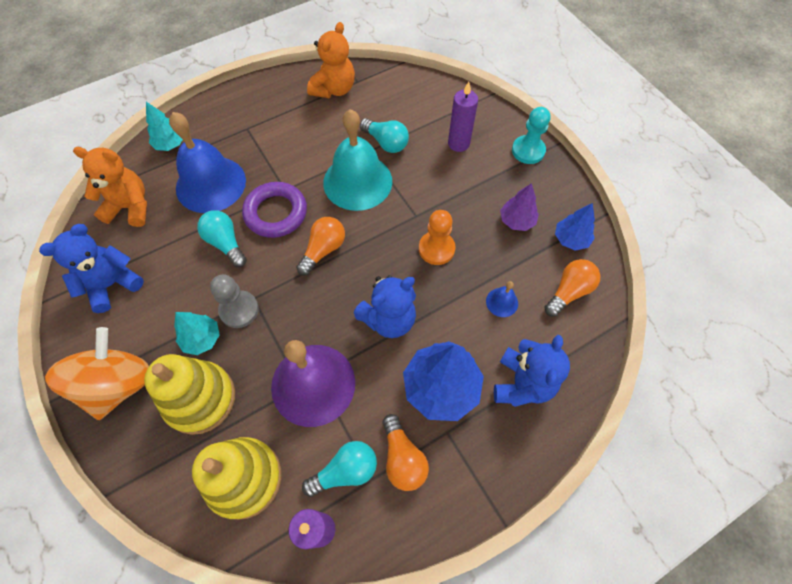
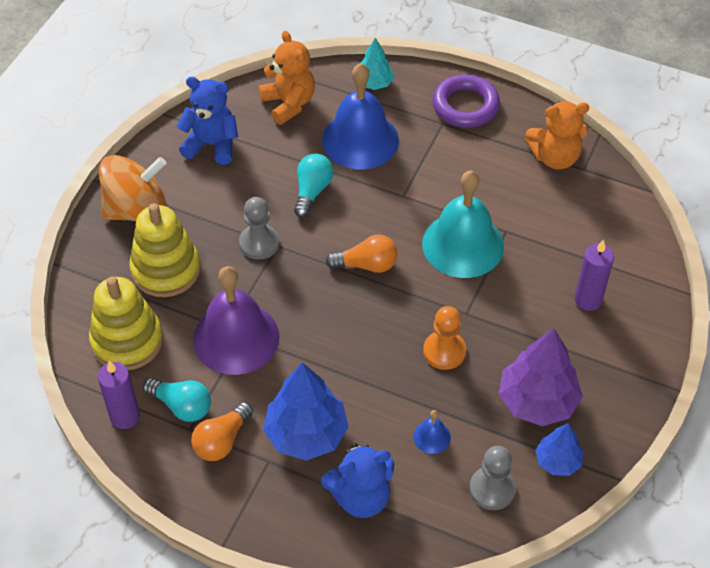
camera: 55 degrees right, 10 degrees down
turquoise tree [174,312,220,355] -> none
purple ring [242,182,307,238] -> purple ring moved to [433,75,500,128]
blue teddy bear [354,275,416,338] -> none
turquoise light bulb [360,118,409,153] -> none
purple tree [500,183,539,231] -> purple tree [499,328,583,426], size x1.77
turquoise pawn [512,107,551,164] -> none
orange light bulb [544,259,600,317] -> grey pawn [469,446,516,510]

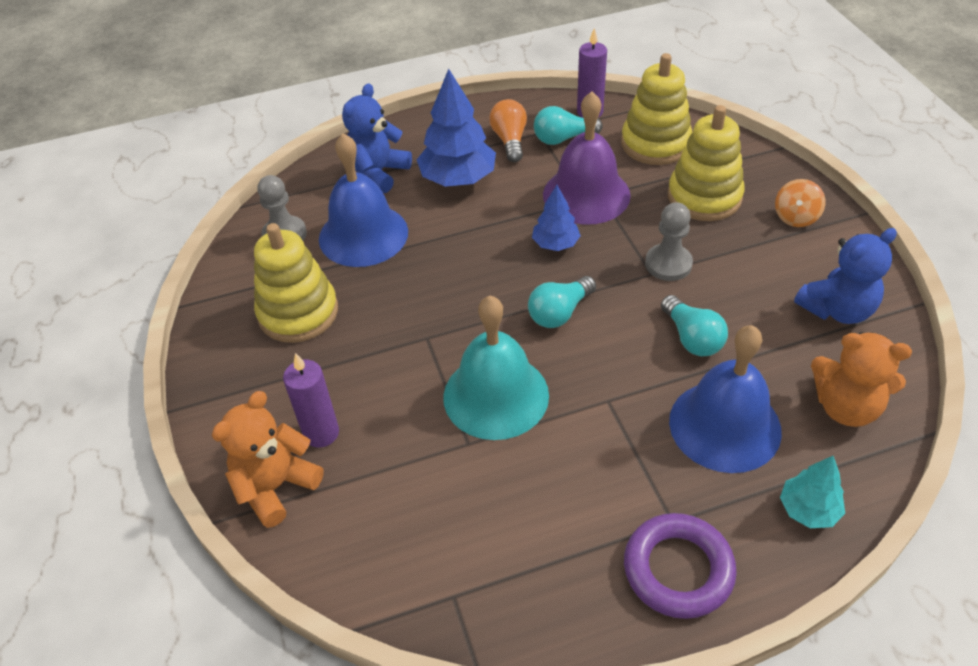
camera: 140 degrees right, 5 degrees down
orange spinning top [99,155,167,221] -> orange spinning top [775,179,826,227], size x0.50
orange light bulb [325,235,397,273] -> turquoise light bulb [528,276,596,328]
blue bell [413,410,451,454] -> blue bell [319,133,408,267], size x2.42
orange pawn [423,306,466,370] -> none
purple tree [499,328,583,426] -> yellow stacking toy [254,223,338,343]
orange teddy bear [525,101,589,170] -> orange teddy bear moved to [212,391,324,528]
blue tree [535,423,584,476] -> blue tree moved to [532,185,581,251]

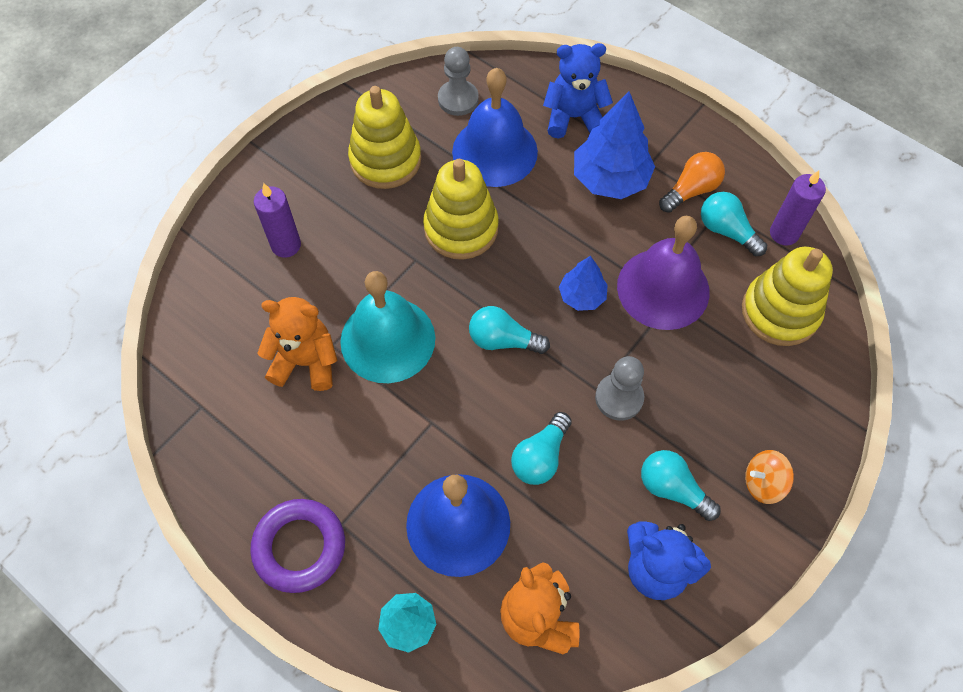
camera: 55 degrees right, 15 degrees up
orange teddy bear [212,391,324,528] -> orange teddy bear moved to [257,297,337,391]
yellow stacking toy [668,105,745,221] -> yellow stacking toy moved to [423,159,499,260]
none -> turquoise light bulb [641,450,720,521]

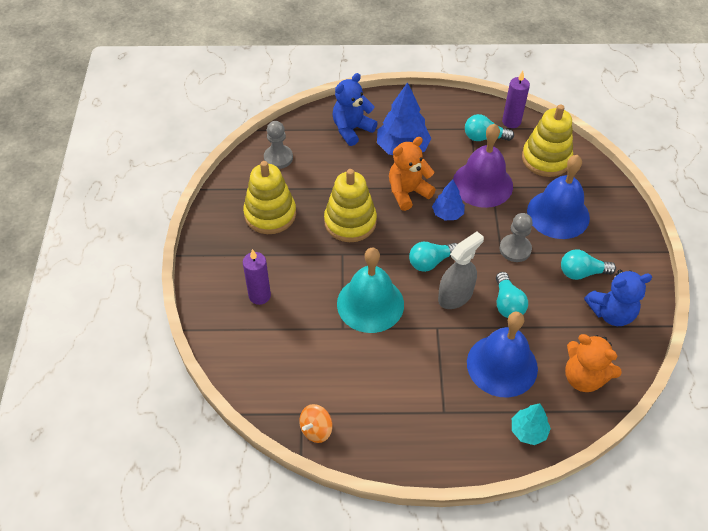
camera: 40 degrees left, 10 degrees down
purple ring [250,499,345,593] -> none
orange teddy bear [257,297,337,391] -> orange teddy bear moved to [389,137,436,211]
blue bell [452,68,538,187] -> blue bell moved to [527,155,590,239]
orange light bulb [659,152,725,213] -> none
orange spinning top [745,450,794,504] -> orange spinning top moved to [299,404,333,443]
none -> grey spray bottle [438,231,484,309]

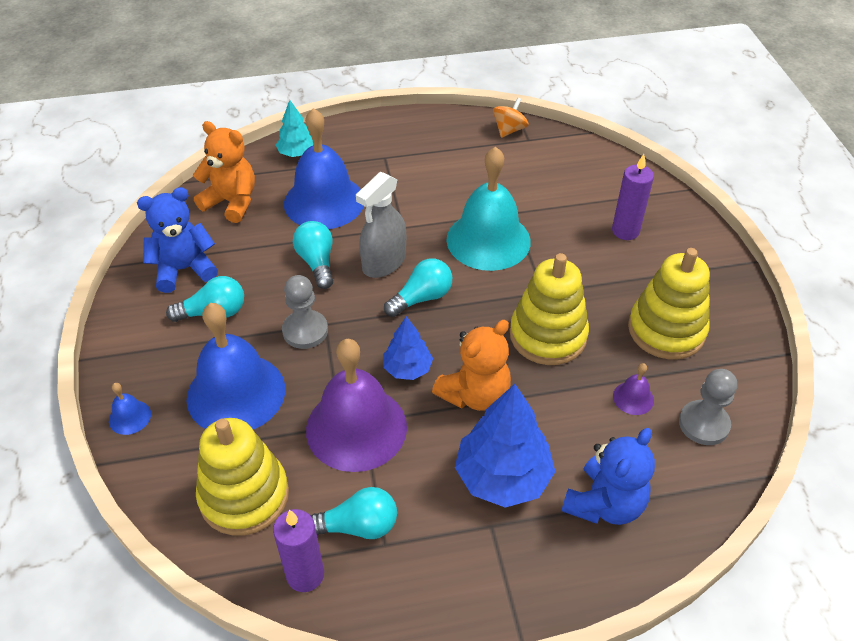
camera: 170 degrees right, 5 degrees down
none -> blue bell [109,383,151,435]
none -> purple bell [613,363,654,415]

